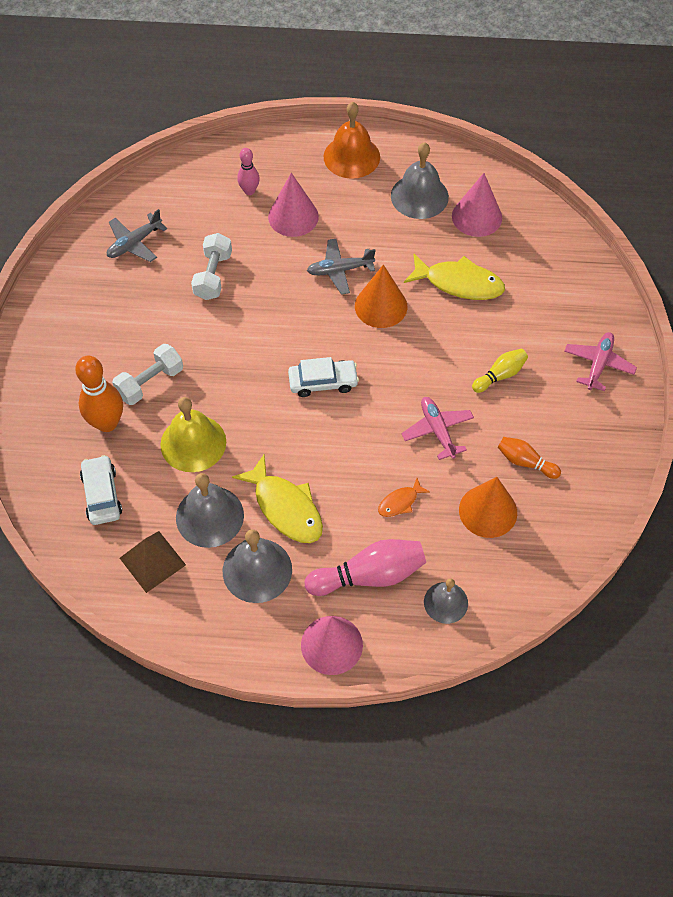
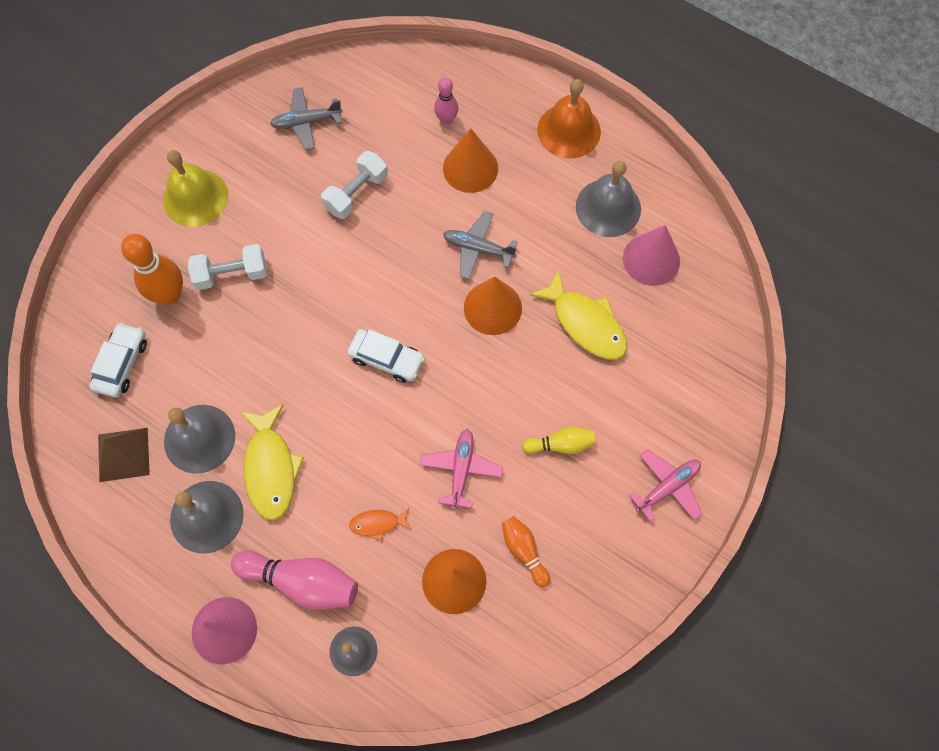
camera: 30 degrees right, 10 degrees up
yellow bell [160,397,226,472] -> yellow bell moved to [163,150,228,227]
pink cone [268,173,319,237] -> orange cone [443,128,498,193]

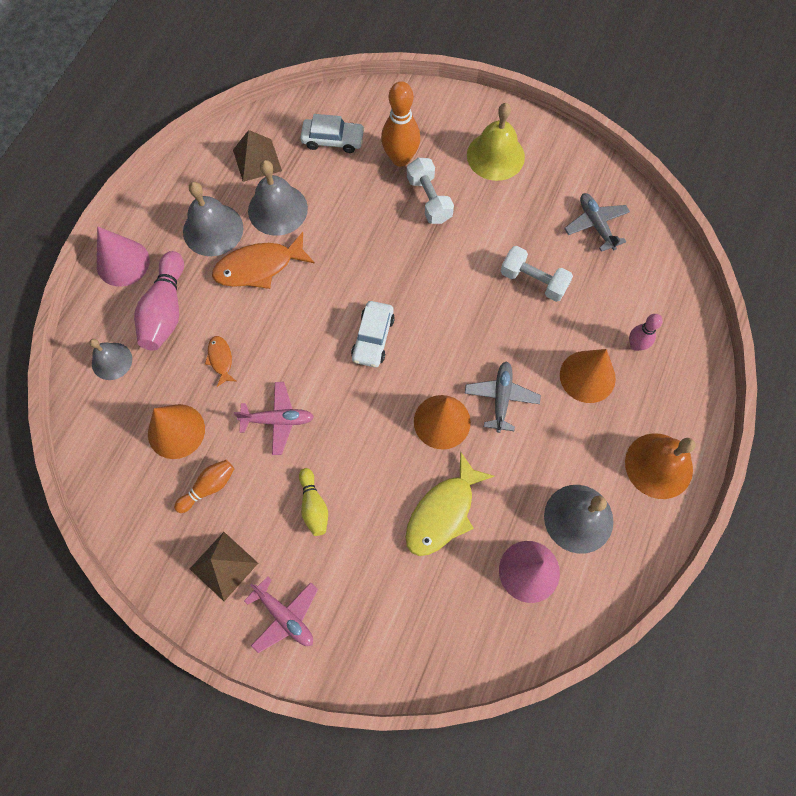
camera: 80 degrees right, 0 degrees up
yellow fish [240,404,304,520] -> orange fish [212,232,315,289]
none -> brown pyramid [190,532,258,601]

